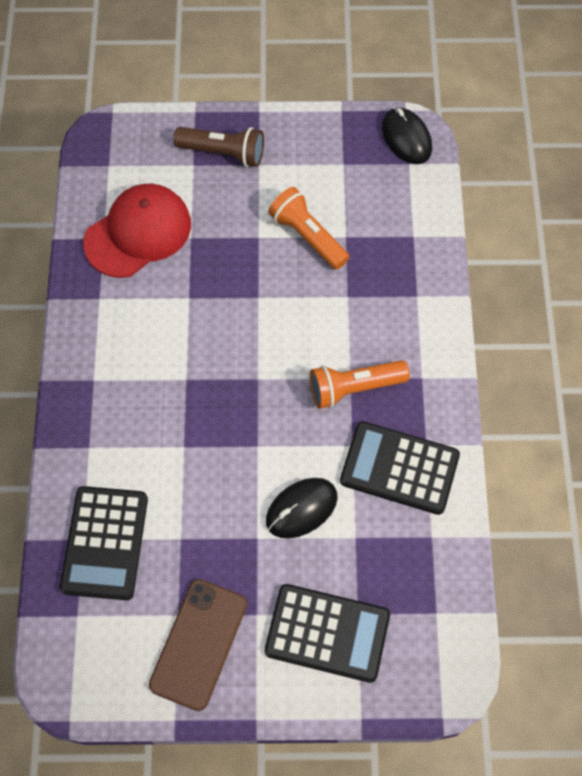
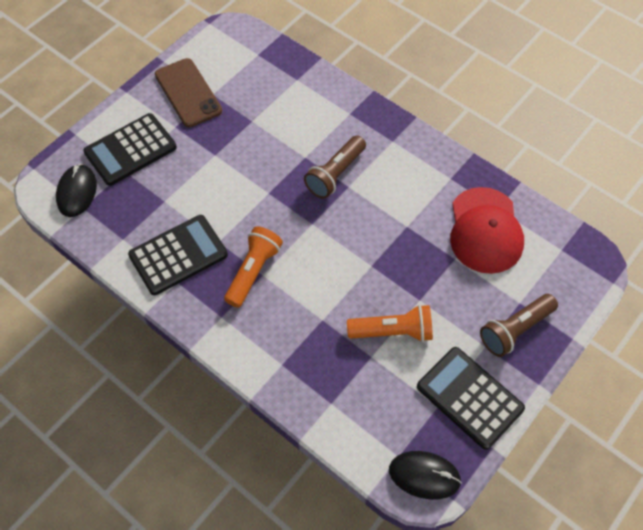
camera: 130 degrees right, 5 degrees down
black calculator [60,486,148,600] -> black calculator moved to [417,347,525,450]
black mouse [266,478,338,538] -> black mouse moved to [56,164,97,217]
none -> brown flashlight [304,136,366,199]

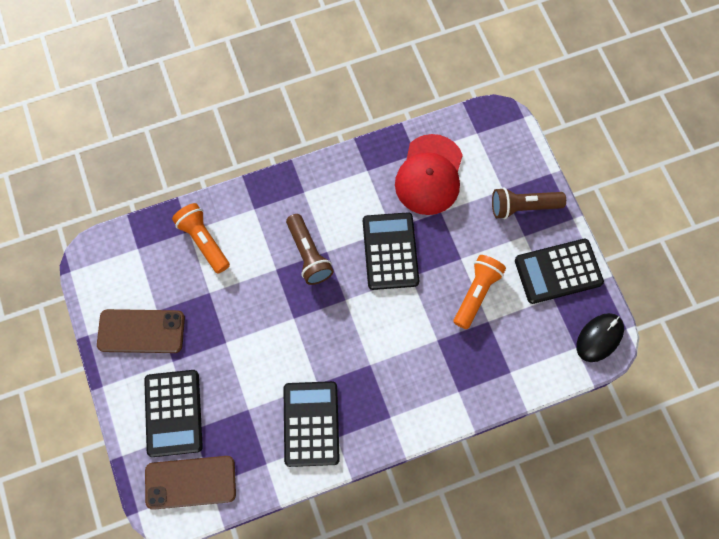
camera: 60 degrees left, 10 degrees up
black mouse [56,164,97,217] -> brown phone [145,456,236,510]
orange flashlight [224,226,283,308] -> orange flashlight moved to [172,203,230,274]
red cap [450,187,524,274] -> red cap turned 75 degrees clockwise [395,134,463,215]
brown flashlight [480,294,558,357] -> brown flashlight turned 90 degrees clockwise [492,187,566,219]
none -> black calculator [363,212,419,290]

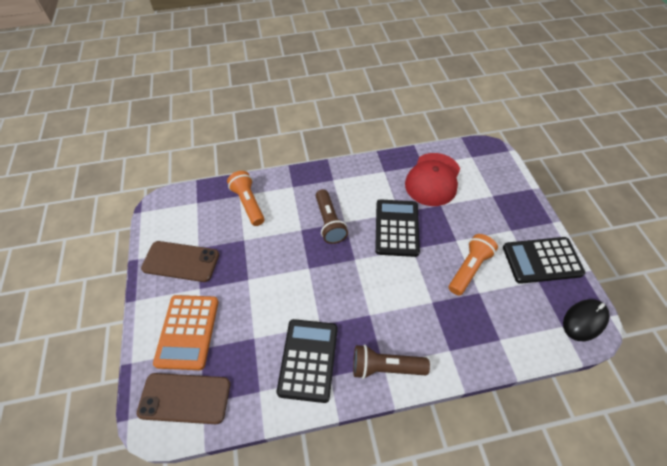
camera: 10 degrees right, 15 degrees down
black calculator [144,370,203,457] -> orange calculator [153,295,219,370]
brown flashlight [492,187,566,219] -> brown flashlight moved to [353,345,430,379]

